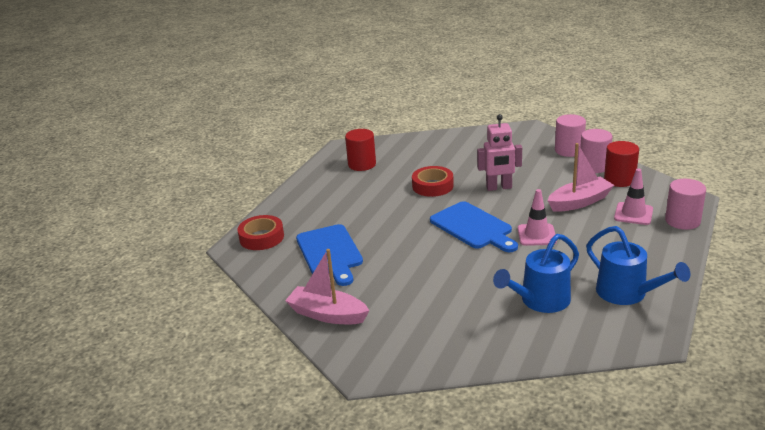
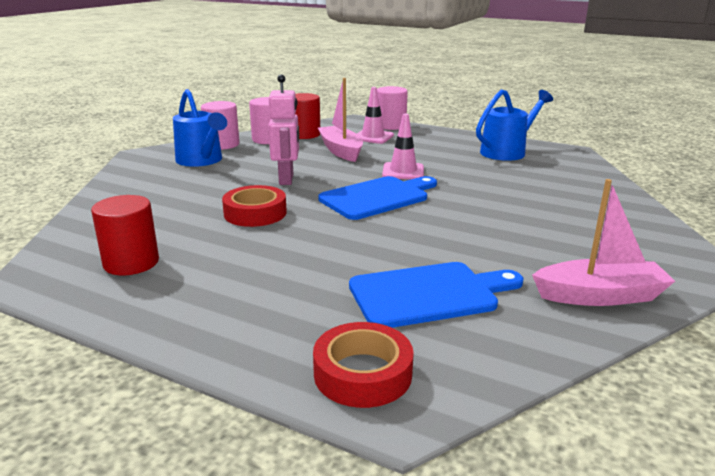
camera: 90 degrees left, 5 degrees down
pink boat [285,249,370,324] -> pink boat turned 120 degrees counterclockwise [532,179,675,306]
blue watering can [493,234,579,313] -> blue watering can moved to [173,89,227,167]

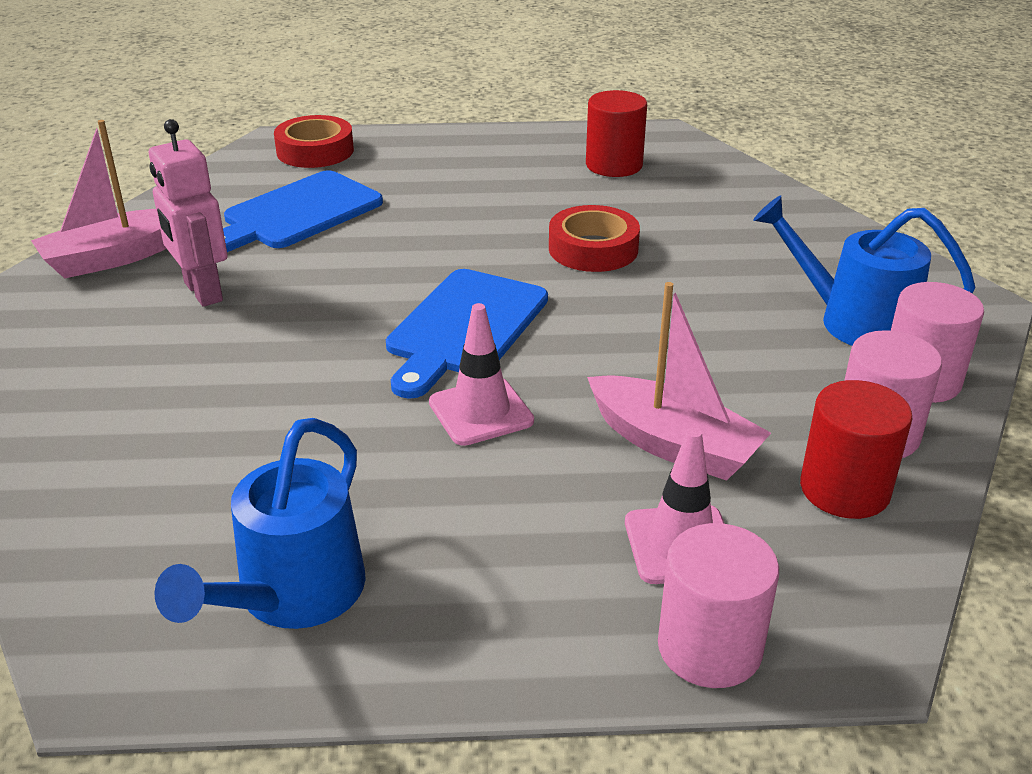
camera: 150 degrees right, 10 degrees up
pink robot [268,75,299,185] -> pink robot moved to [149,119,228,307]

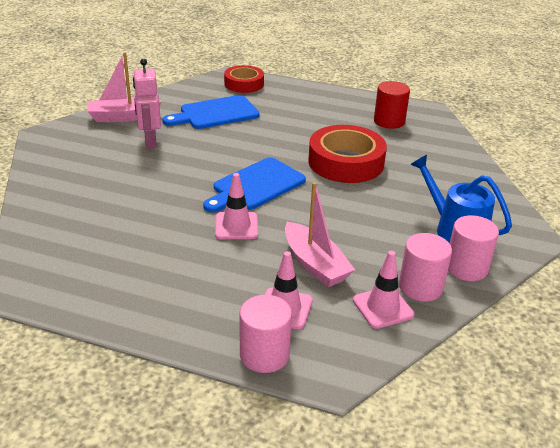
camera: 20 degrees right, 0 degrees up
blue watering can [154,418,366,629] -> none
red tape [549,205,640,272] -> red tape [308,125,387,183], size x1.59
red cylinder [800,380,912,519] -> pink traffic cone [353,251,414,329]

